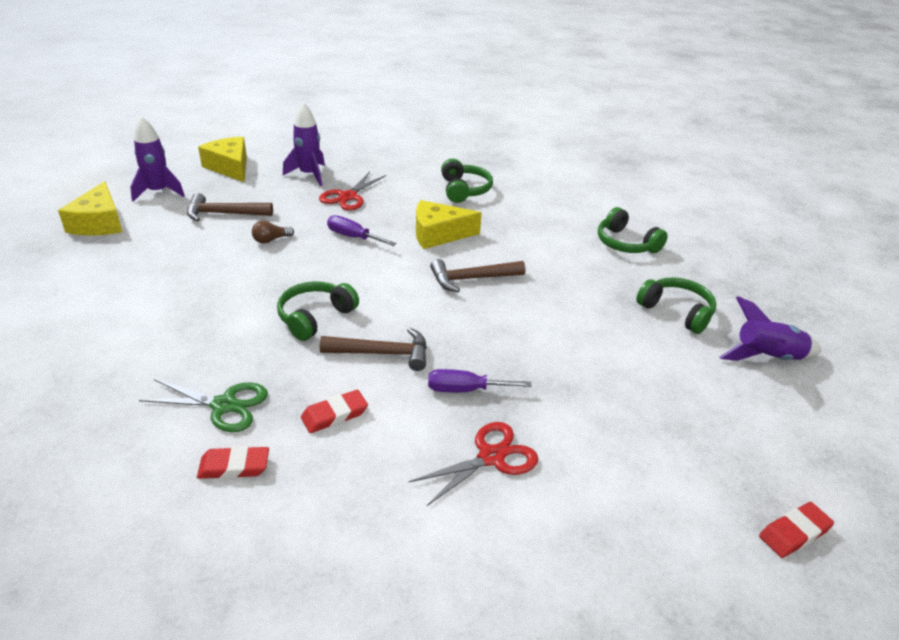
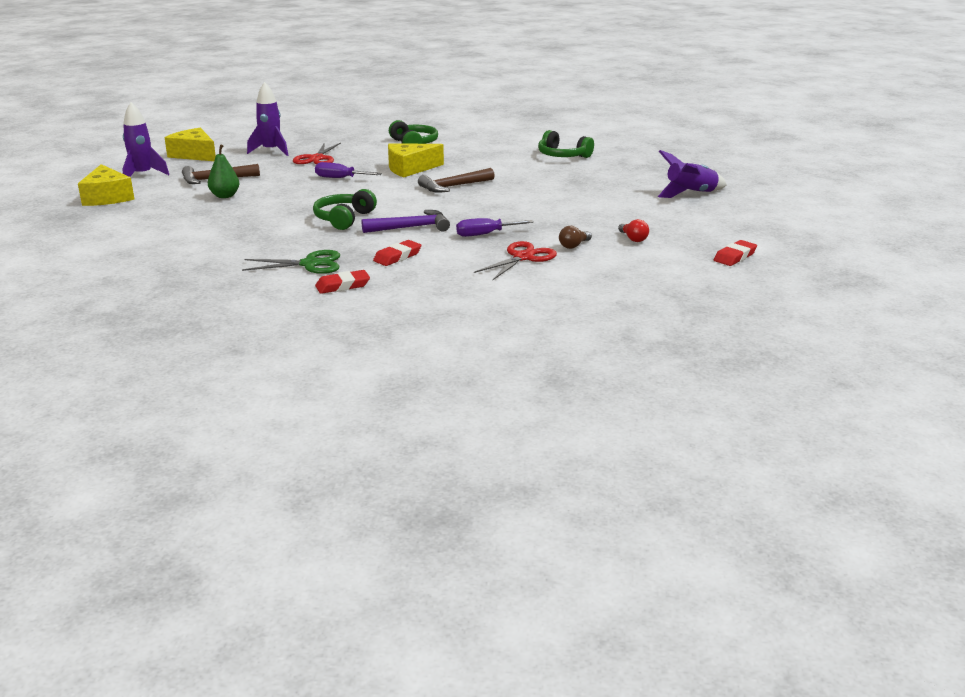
camera: 15 degrees left, 10 degrees down
brown light bulb [252,221,294,244] -> brown light bulb moved to [559,226,592,249]
brown hammer [320,327,427,371] -> purple hammer [362,210,450,233]
green headphones [636,277,716,334] -> none
none -> green pear [208,144,240,198]
none -> red light bulb [618,219,649,242]

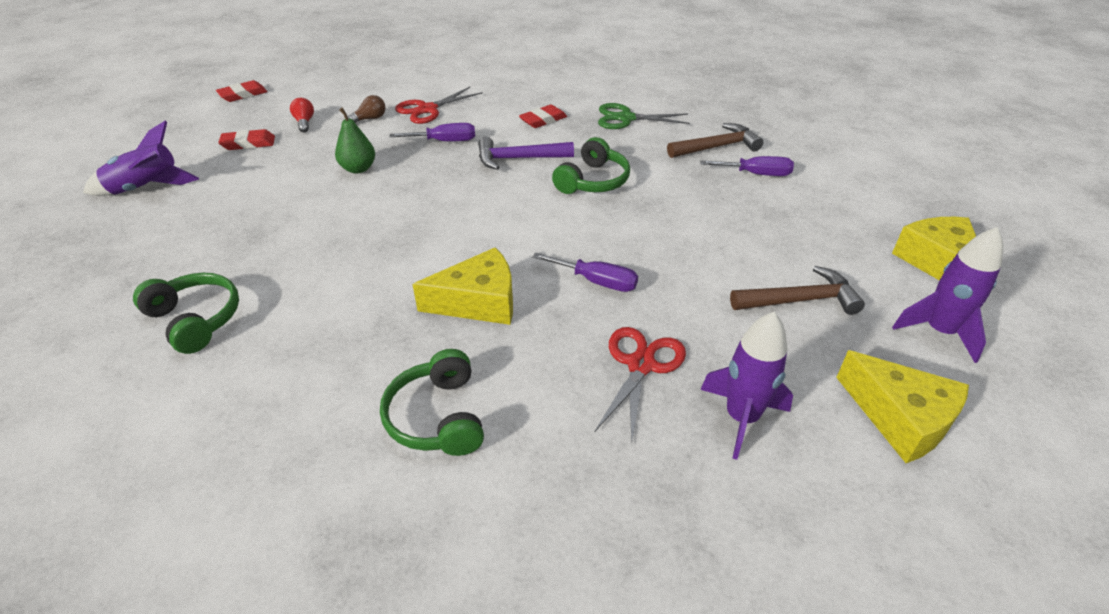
camera: 170 degrees left, 15 degrees up
green pear [208,144,240,198] -> green pear moved to [335,108,375,173]
red eraser [315,270,370,294] -> red eraser moved to [218,129,275,150]
brown hammer [418,168,495,193] -> brown hammer moved to [667,123,763,158]
none -> purple screwdriver [700,156,794,176]

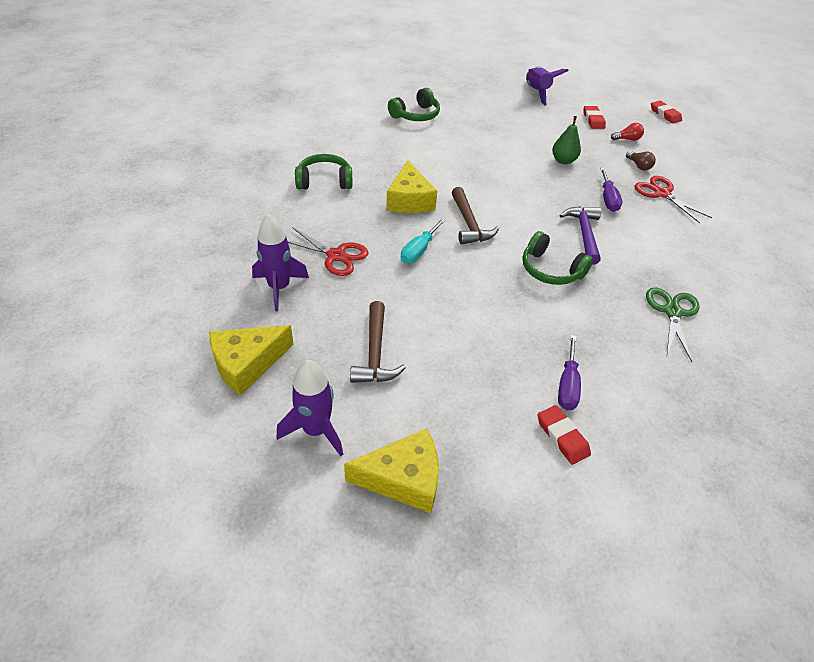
camera: 95 degrees right, 5 degrees up
red eraser [519,105,567,128] -> red eraser moved to [538,405,591,465]
purple screwdriver [533,252,638,292] -> turquoise screwdriver [401,218,446,264]
brown hammer [667,123,763,158] -> brown hammer moved to [452,187,499,244]

